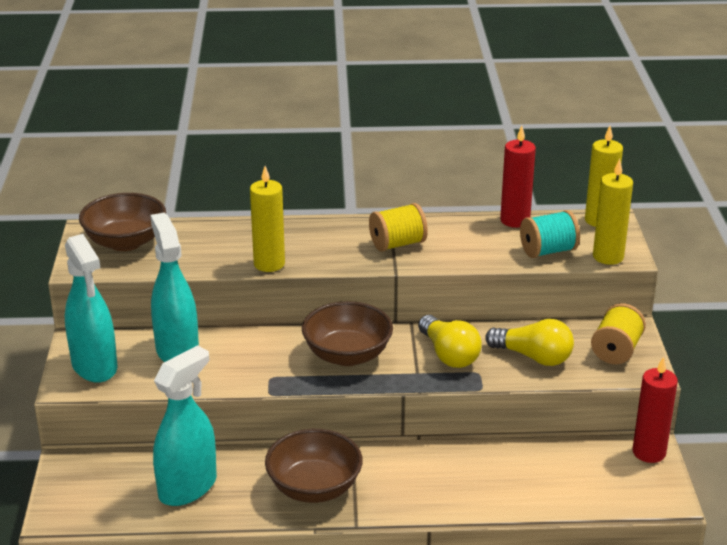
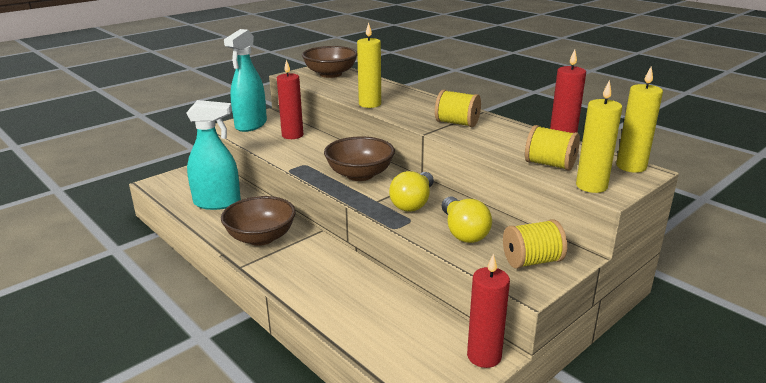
camera: 50 degrees right, 5 degrees down
turquoise spray bottle [150,212,199,362] -> red candle [277,60,303,139]
turquoise spool [520,210,580,258] -> yellow spool [525,125,580,171]

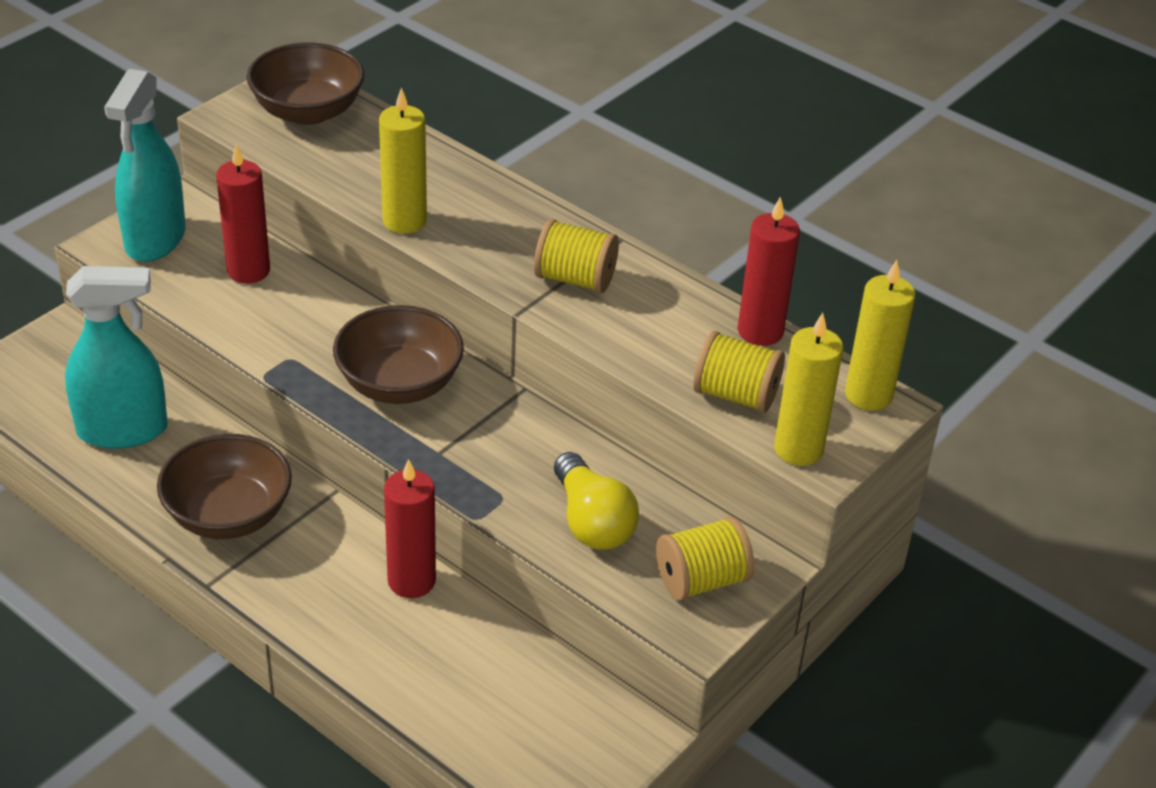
camera: 10 degrees left, 15 degrees up
yellow light bulb [389,171,434,212] -> none
red candle [467,253,510,368] -> red candle moved to [384,459,436,598]

